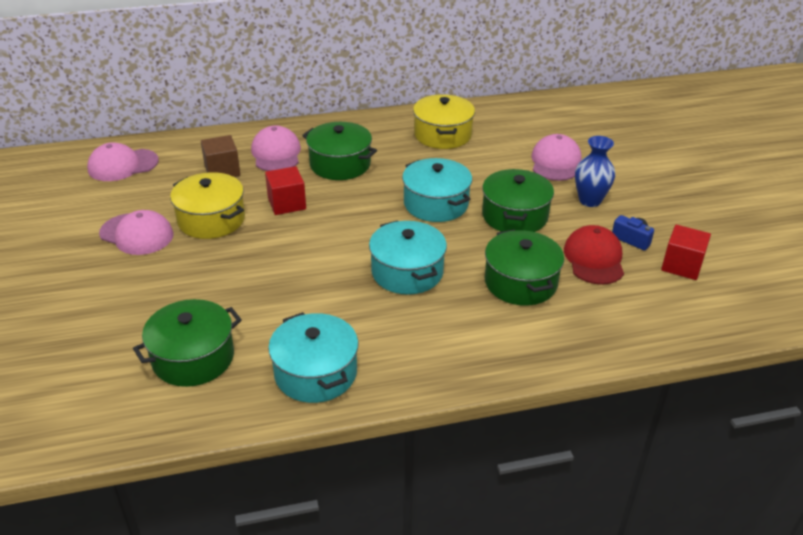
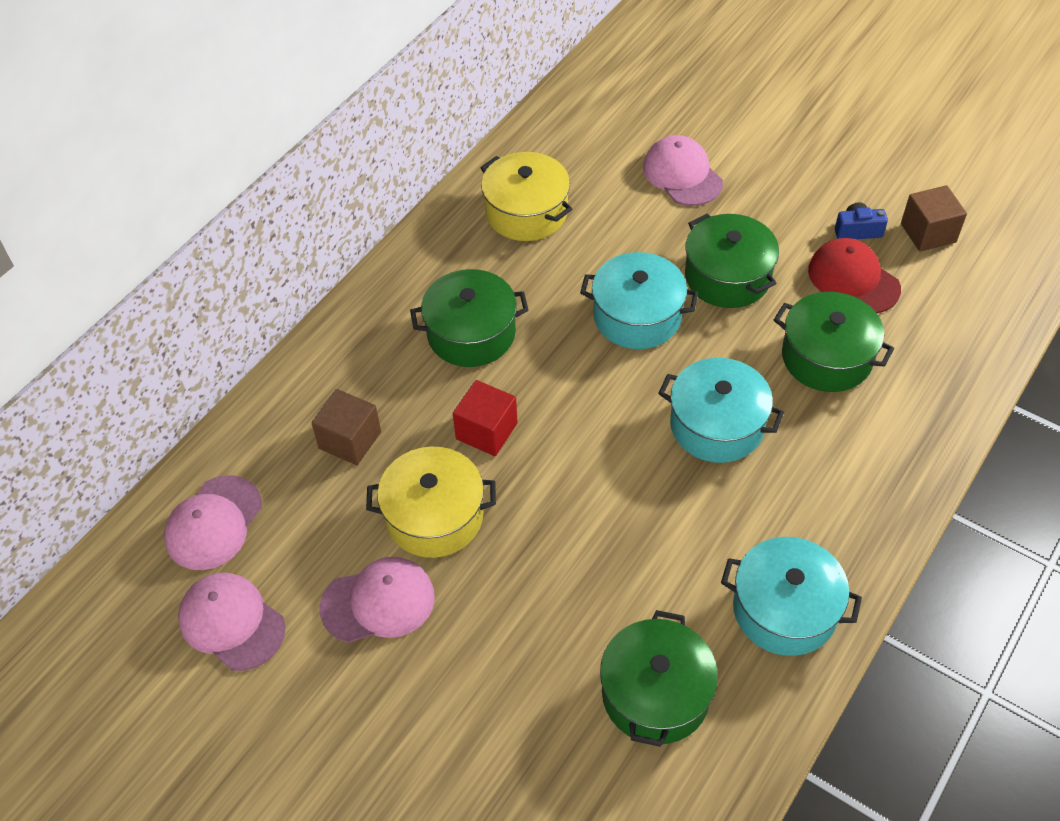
camera: 40 degrees left, 15 degrees up
pink cap [251,125,301,171] -> pink cap moved to [178,573,286,671]
blue vase [575,136,615,207] -> none
red cube [661,225,711,280] -> brown cube [901,185,967,252]

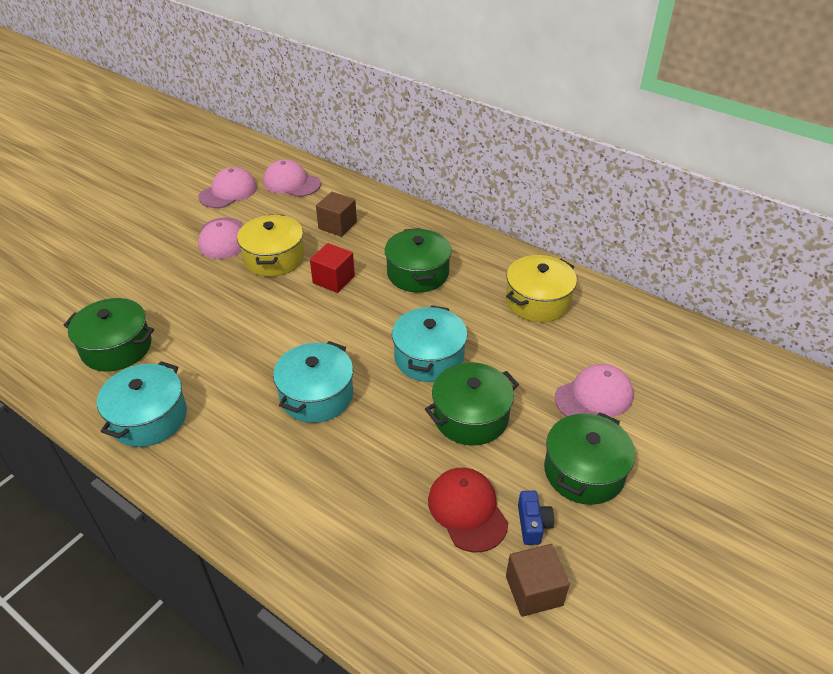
camera: 90 degrees right, 10 degrees down
green pot [774,292,894,392] -> green pot moved to [544,412,635,505]
red cap [808,238,901,313] -> red cap turned 75 degrees counterclockwise [428,468,508,552]

